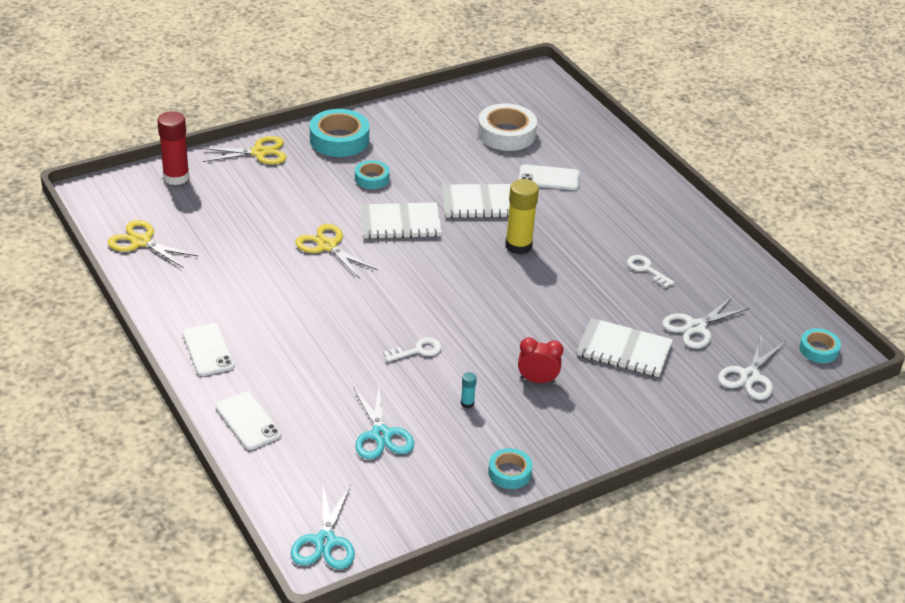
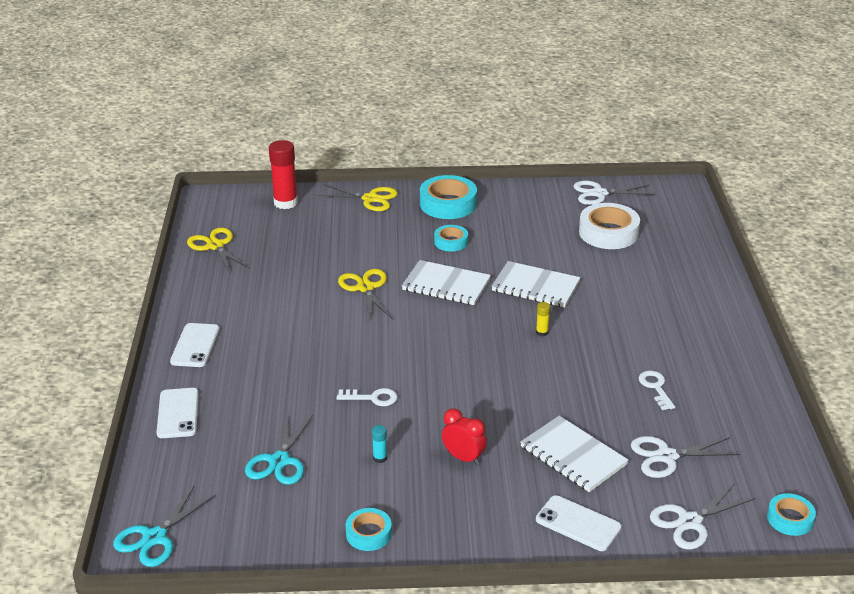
camera: 30 degrees right, 5 degrees down
yellow glue stick [505,179,539,254] -> yellow glue stick [536,302,550,337], size x0.45
white phone [519,164,580,190] -> white phone moved to [536,495,622,551]
none -> white scissors [574,181,654,205]

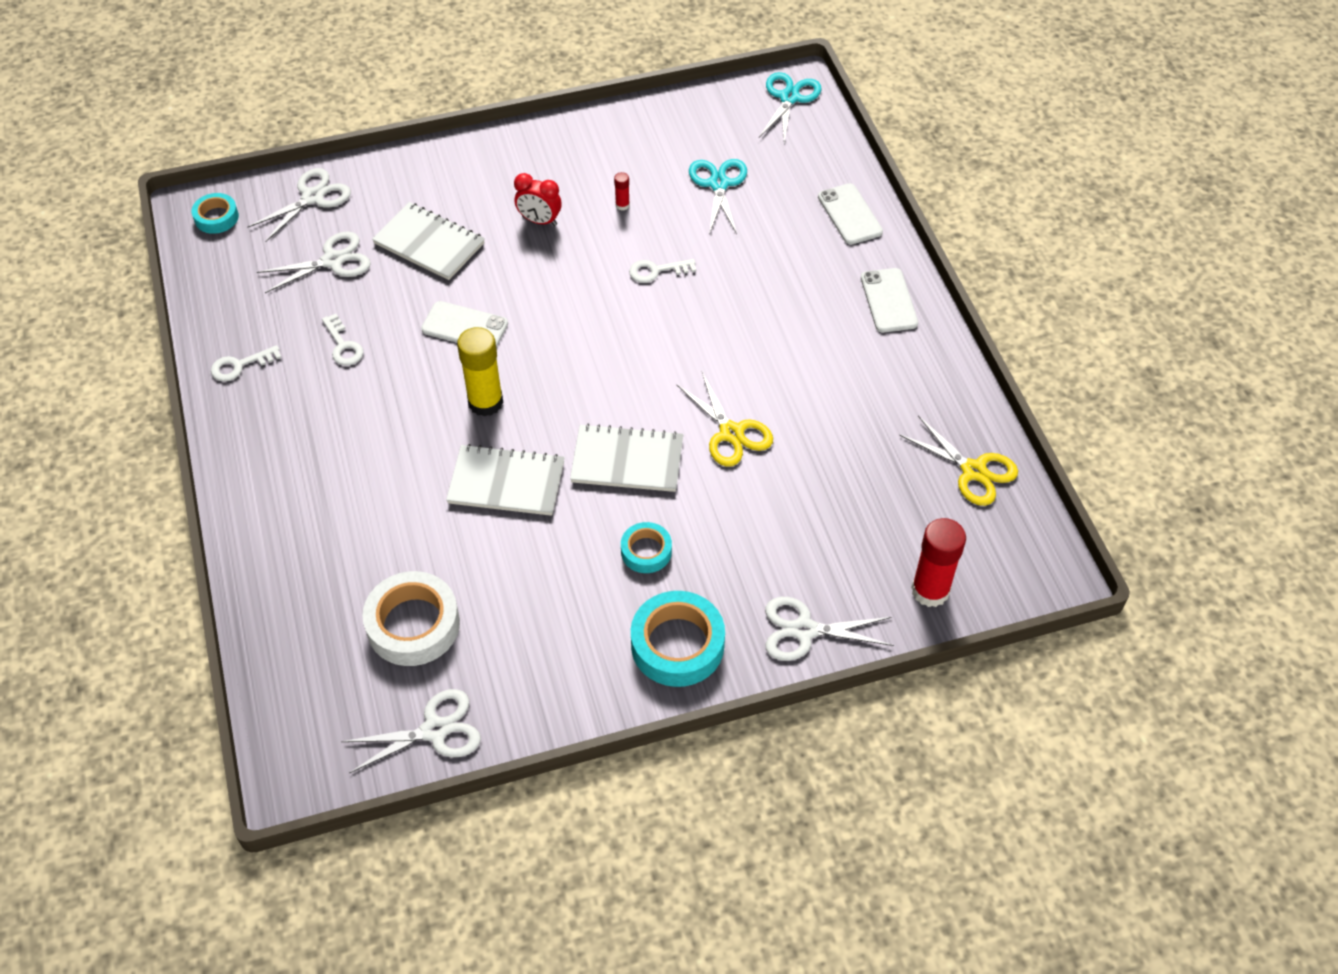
camera: 165 degrees right, 20 degrees up
yellow scissors [317,184,398,211] -> white scissors [765,597,894,661]
turquoise tape [345,508,392,551] -> none
turquoise glue stick [372,425,387,463] -> red glue stick [614,172,630,211]
yellow glue stick [536,302,550,337] -> yellow glue stick [457,327,503,417], size x2.24
white phone [536,495,622,551] -> white phone moved to [421,301,508,347]
none -> white key [211,345,282,382]

